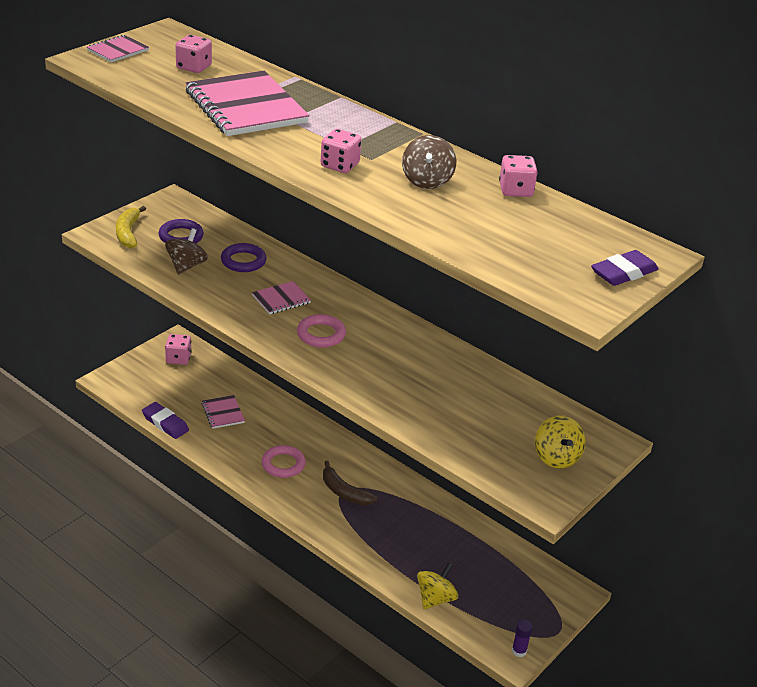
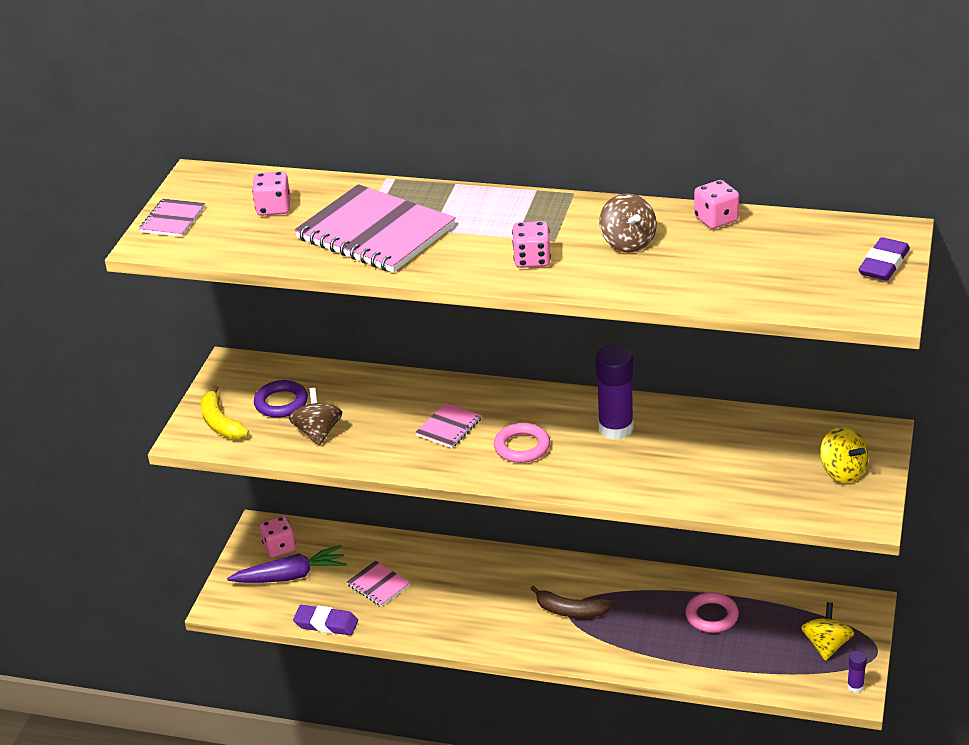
camera: 20 degrees left, 0 degrees up
purple ring [221,243,267,272] -> none
pink ring [261,445,306,478] -> pink ring moved to [685,592,739,633]
yellow spinning top [417,562,458,609] -> yellow spinning top moved to [801,602,854,661]
none -> purple carrot [227,545,347,583]
none -> purple glue stick [596,345,634,440]

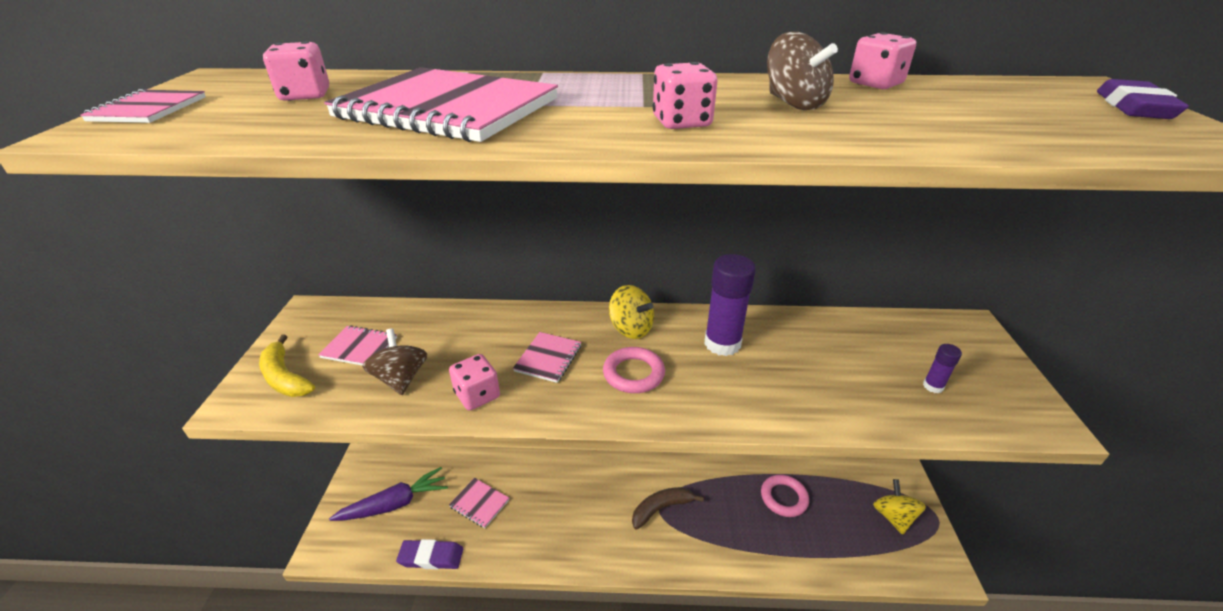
camera: 15 degrees left, 0 degrees up
purple ring [254,380,308,418] -> pink notebook [318,325,397,366]
pink dice [260,516,296,557] -> pink dice moved to [449,354,500,410]
brown banana [530,585,614,618] -> brown banana turned 150 degrees clockwise [632,487,704,530]
yellow spinning top [820,426,868,483] -> yellow spinning top moved to [609,285,654,339]
purple glue stick [847,651,867,693] -> purple glue stick moved to [923,344,962,393]

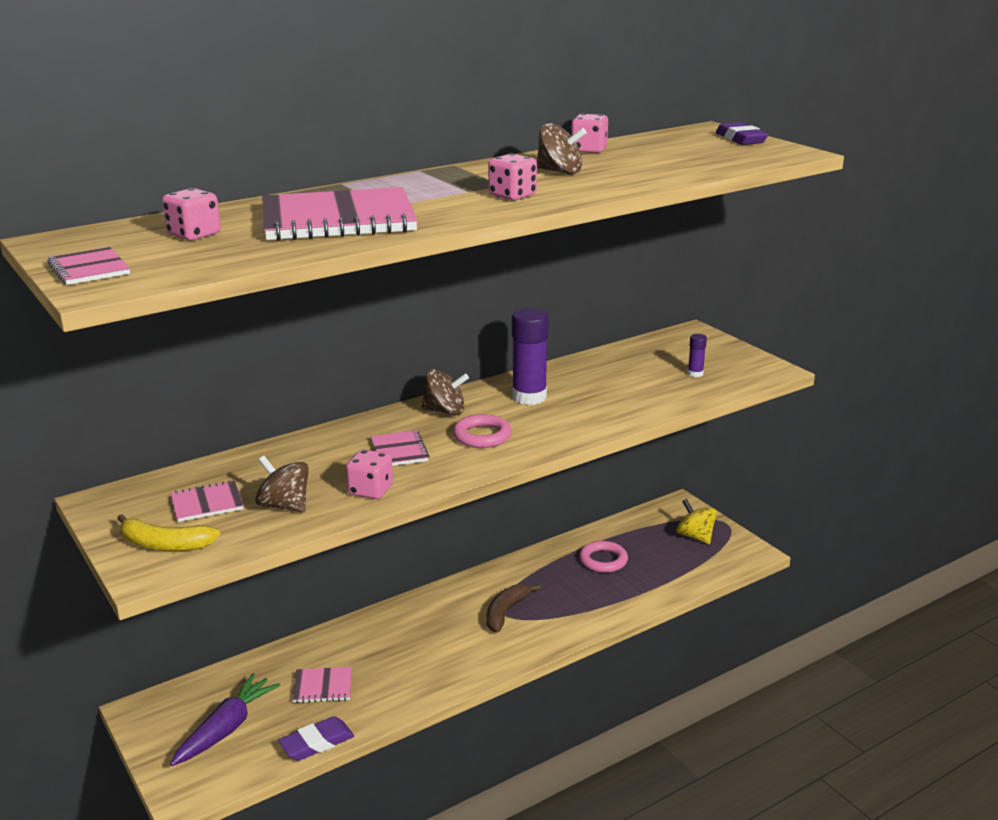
camera: 35 degrees left, 10 degrees down
yellow spinning top [609,285,654,339] -> brown spinning top [422,369,469,415]

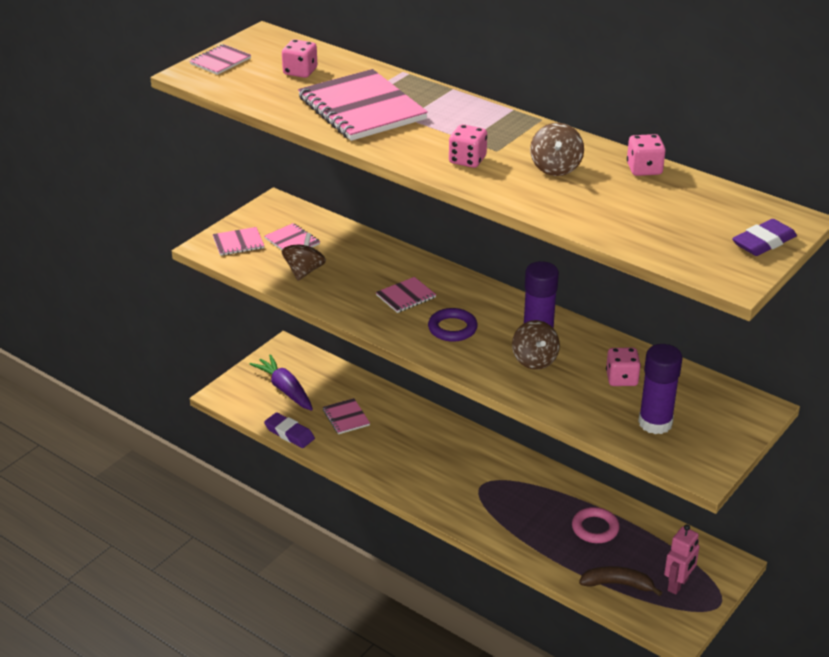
camera: 70 degrees right, 10 degrees up
yellow banana [117,514,220,551] -> pink notebook [213,227,264,256]
purple carrot [170,673,280,766] -> purple carrot turned 135 degrees counterclockwise [250,354,313,411]
pink dice [346,449,393,499] -> pink dice moved to [606,348,641,386]
brown spinning top [422,369,469,415] -> brown spinning top moved to [512,320,560,370]
pink ring [453,414,512,448] -> purple ring [428,308,478,342]
brown banana [487,584,540,633] -> brown banana moved to [579,566,662,596]
yellow spinning top [676,499,717,544] -> pink robot [664,524,699,595]
purple glue stick [688,334,707,377] -> purple glue stick [638,344,683,434], size x2.11

